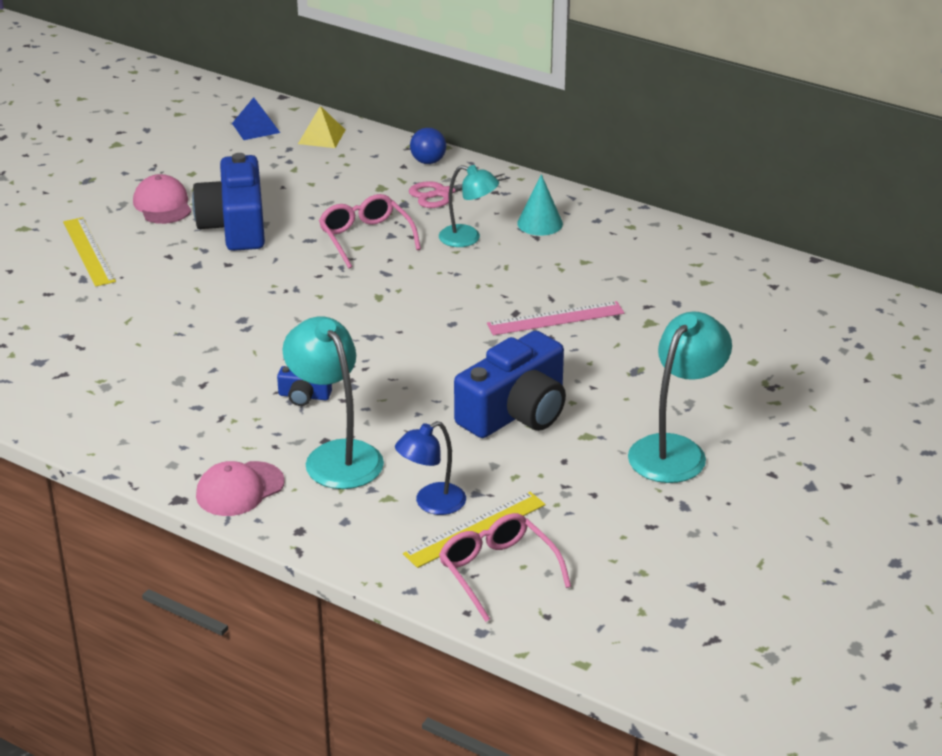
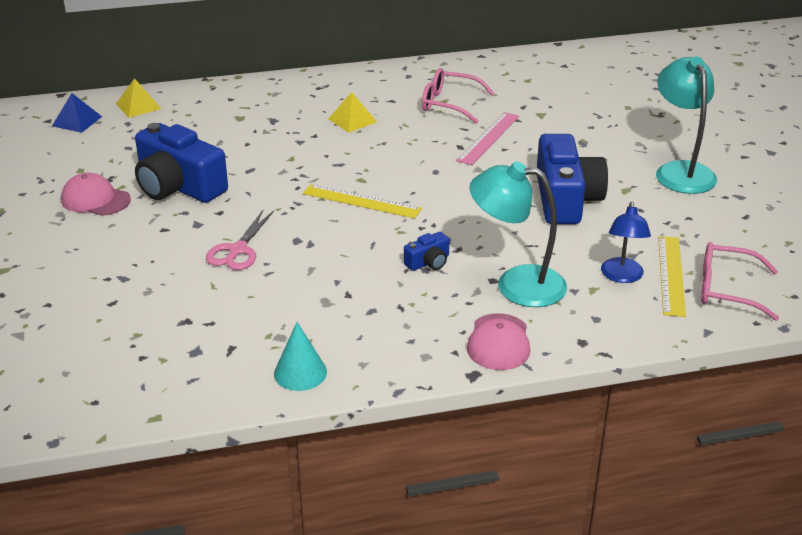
camera: 45 degrees left, 0 degrees up
yellow ruler [63,217,116,287] -> yellow ruler moved to [303,184,422,218]
pink glasses [319,194,421,269] -> pink glasses moved to [422,68,495,124]
pink scissors [409,173,510,208] -> pink scissors moved to [206,210,274,270]
blue ball [410,128,446,164] -> none
turquoise lamp [439,165,499,247] -> yellow pyramid [328,92,377,133]
turquoise cone [517,174,563,236] -> turquoise cone moved to [274,322,327,391]

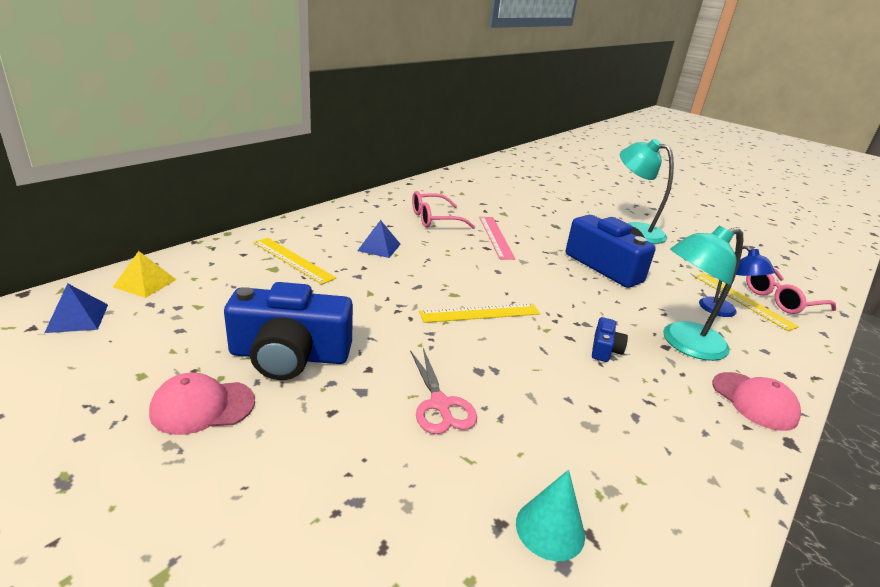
camera: 40 degrees left, 5 degrees down
turquoise cone [274,322,327,391] -> turquoise cone moved to [516,470,585,561]
yellow pyramid [328,92,377,133] -> blue pyramid [357,220,401,258]
none -> yellow ruler [253,238,336,284]

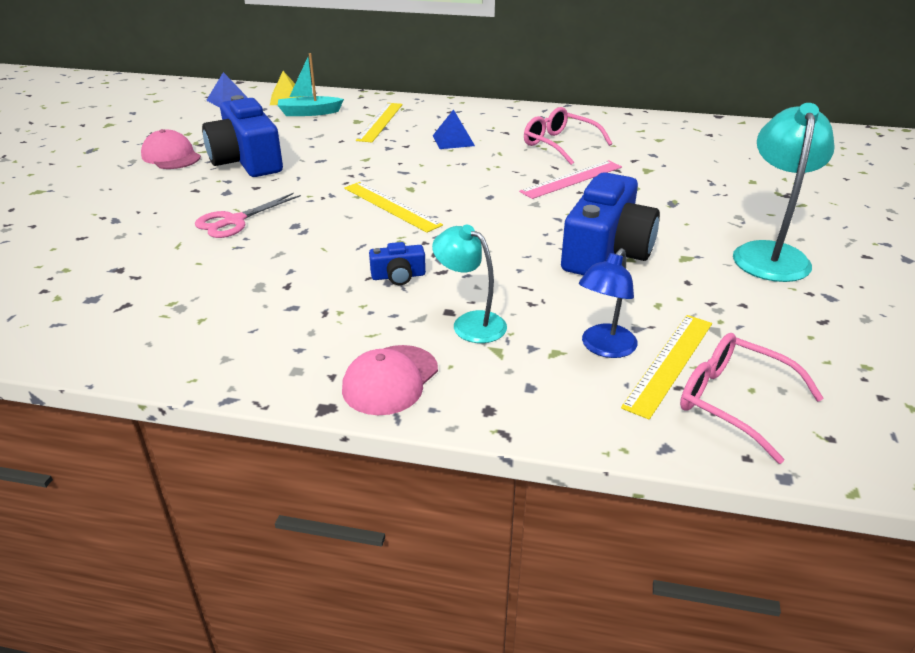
camera: 65 degrees right, 5 degrees up
turquoise cone [516,470,585,561] -> none
turquoise lamp [663,225,743,361] -> turquoise lamp [432,225,507,343], size x0.63
none -> turquoise boat [278,53,344,116]

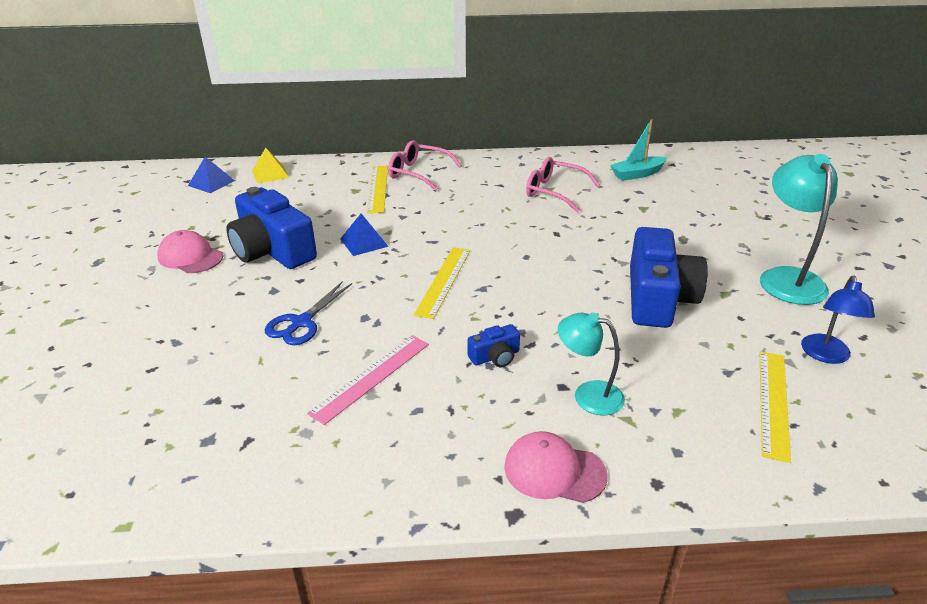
camera: 15 degrees left, 0 degrees up
pink scissors [195,193,301,238] -> blue scissors [265,281,352,345]
turquoise boat [278,53,344,116] -> turquoise boat moved to [610,119,667,181]
pink cap [342,345,438,415] -> pink cap turned 90 degrees clockwise [504,431,608,503]
yellow ruler [344,182,443,233] -> yellow ruler turned 75 degrees clockwise [414,248,470,319]
blue pyramid [433,109,475,149] -> blue pyramid moved to [340,214,389,256]
pink ruler [519,160,622,199] -> pink ruler moved to [307,335,429,425]
blue lamp [579,248,637,358] -> blue lamp moved to [801,276,875,364]
pink glasses [680,333,824,464] -> pink glasses moved to [388,140,462,191]

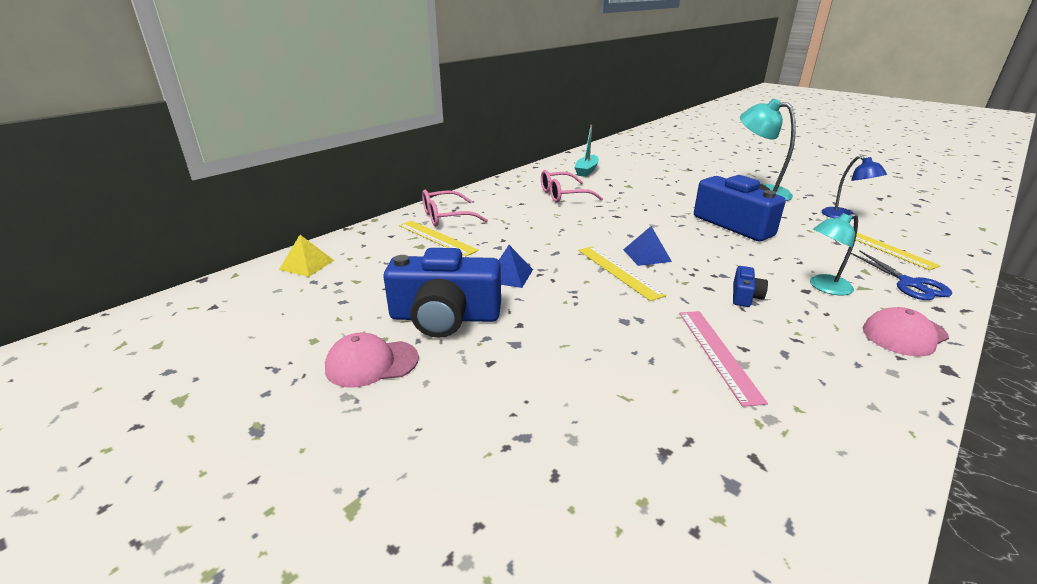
camera: 45 degrees left, 5 degrees down
blue pyramid [188,157,235,193] -> blue pyramid moved to [623,226,672,266]
blue scissors [265,281,352,345] -> blue scissors moved to [851,250,952,300]

